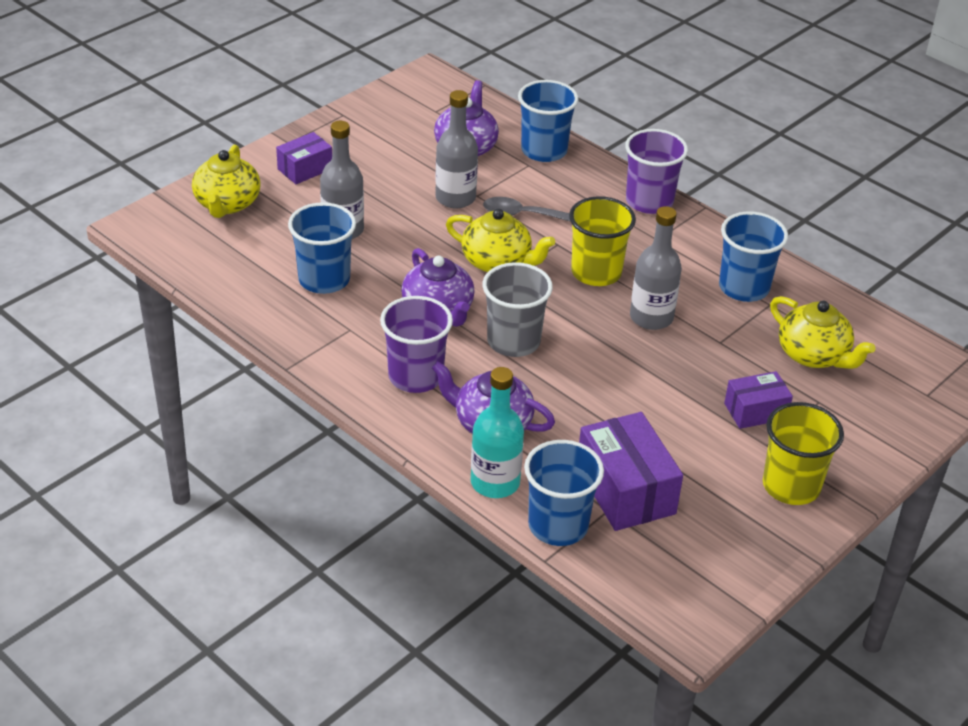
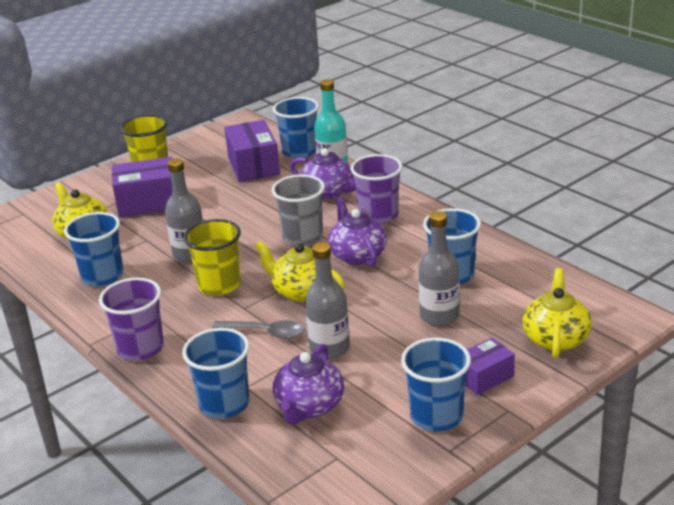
camera: 170 degrees left, 10 degrees down
purple box [724,371,793,429] -> purple box [112,157,172,217], size x1.68
none -> blue cup [401,338,471,431]

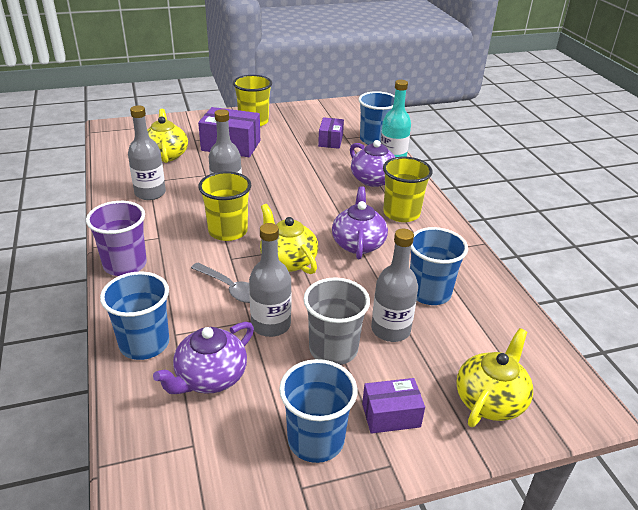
camera: 20 degrees right, 5 degrees up
blue cup [64,212,124,286] -> grey bottle [128,106,166,200]
purple box [224,120,280,182] -> purple box [318,117,344,149], size x0.60
grey cup [272,174,325,246] -> grey cup moved to [304,277,370,365]
purple cup [350,154,403,224] -> yellow cup [383,157,433,222]

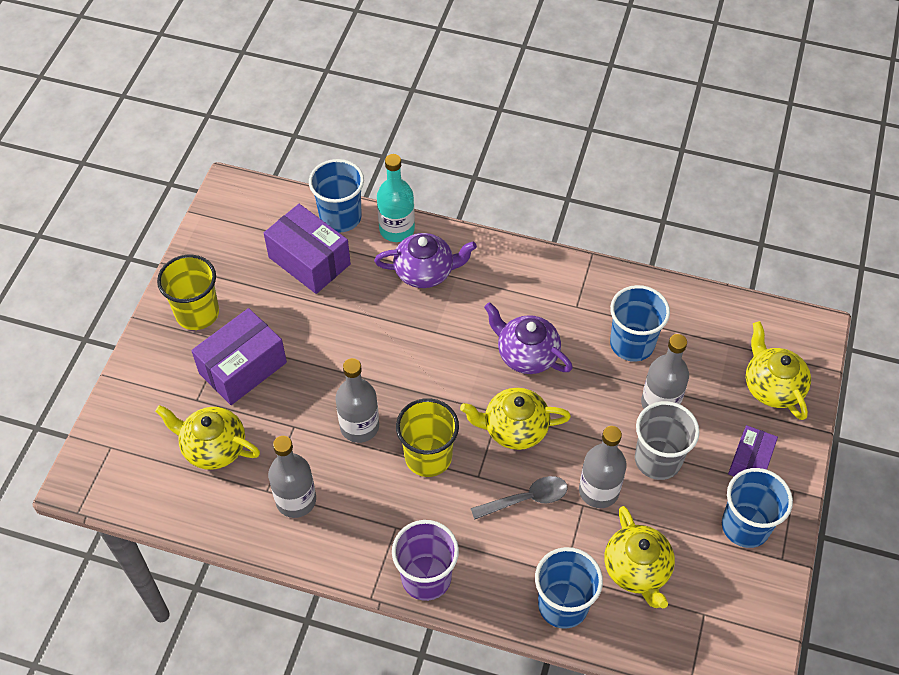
camera: 55 degrees left, 20 degrees up
purple teapot [153,322,254,394] -> yellow teapot [605,506,675,608]
purple box [318,117,344,149] -> purple box [264,204,351,294], size x1.68
yellow cup [383,157,433,222] -> none

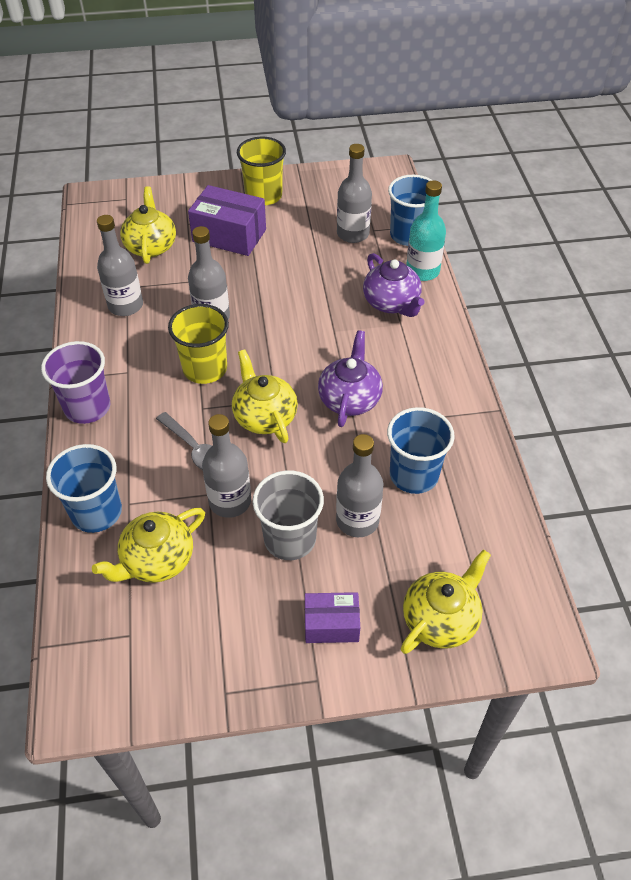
camera: 65 degrees right, 5 degrees down
purple box [264,204,351,294] -> grey bottle [337,144,372,243]
blue cup [722,468,793,548] -> none

